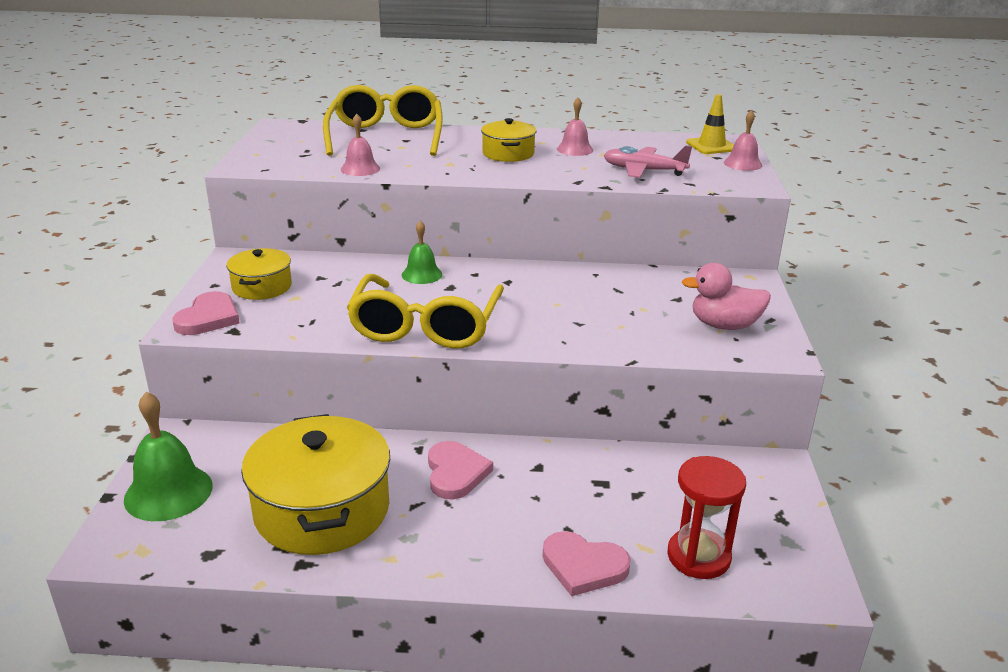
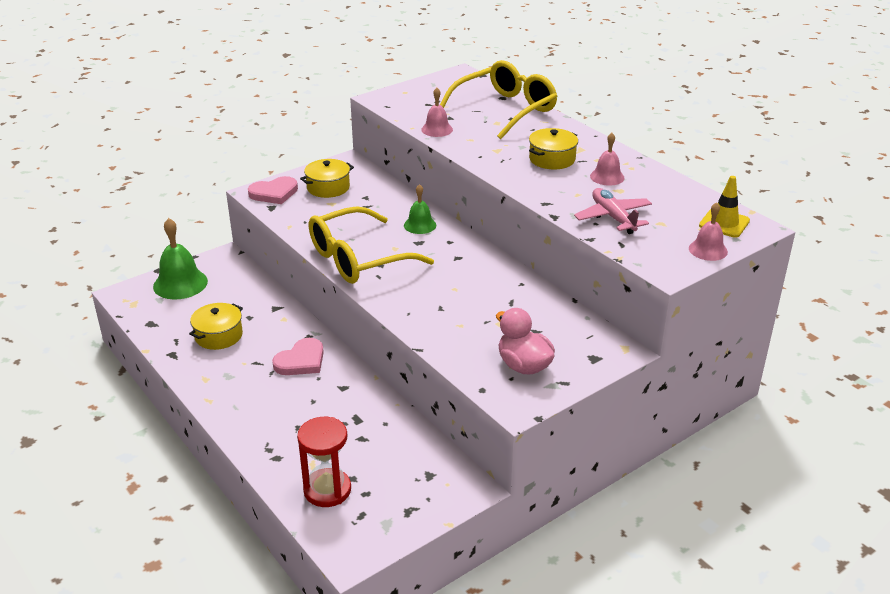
camera: 50 degrees right, 5 degrees up
yellow pot [241,414,390,555] -> yellow pot [189,303,243,350], size x0.53
pink heart [542,531,631,596] -> none

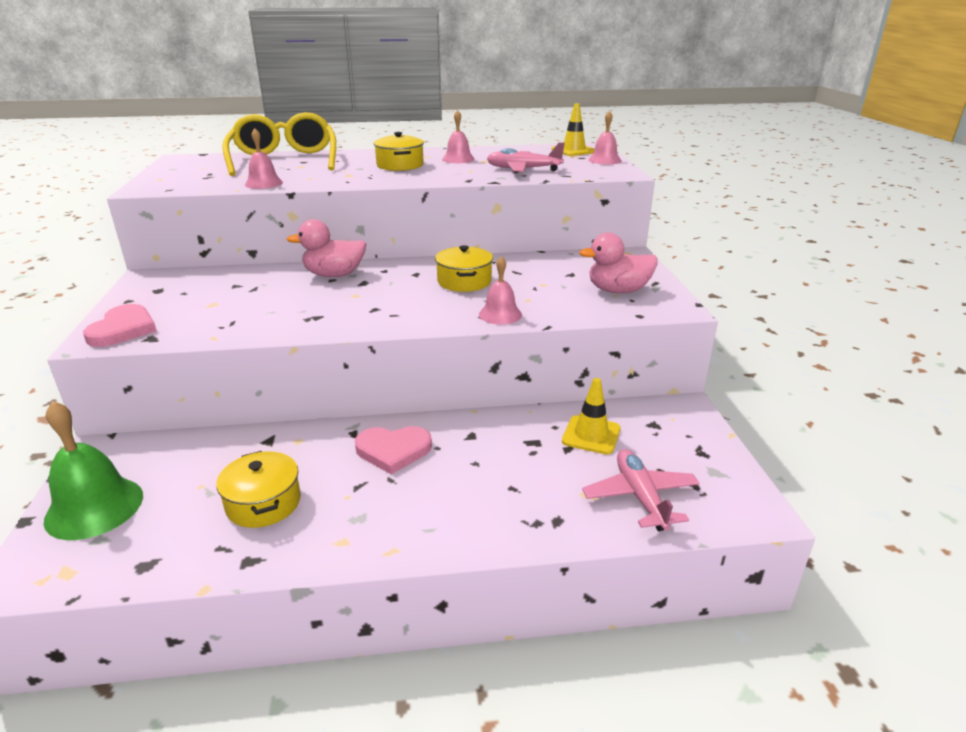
camera: 60 degrees left, 5 degrees down
pink heart [272,338,324,375] -> pink heart turned 105 degrees clockwise [355,426,432,474]
red hourglass [297,417,351,507] -> pink plane [582,449,700,531]
yellow pot [300,159,354,198] -> yellow pot moved to [435,245,493,292]
yellow glasses [309,206,434,284] -> none
green bell [404,184,436,234] -> pink duck [287,219,366,277]
none -> pink bell [479,256,522,324]
none -> yellow traffic cone [562,378,621,454]

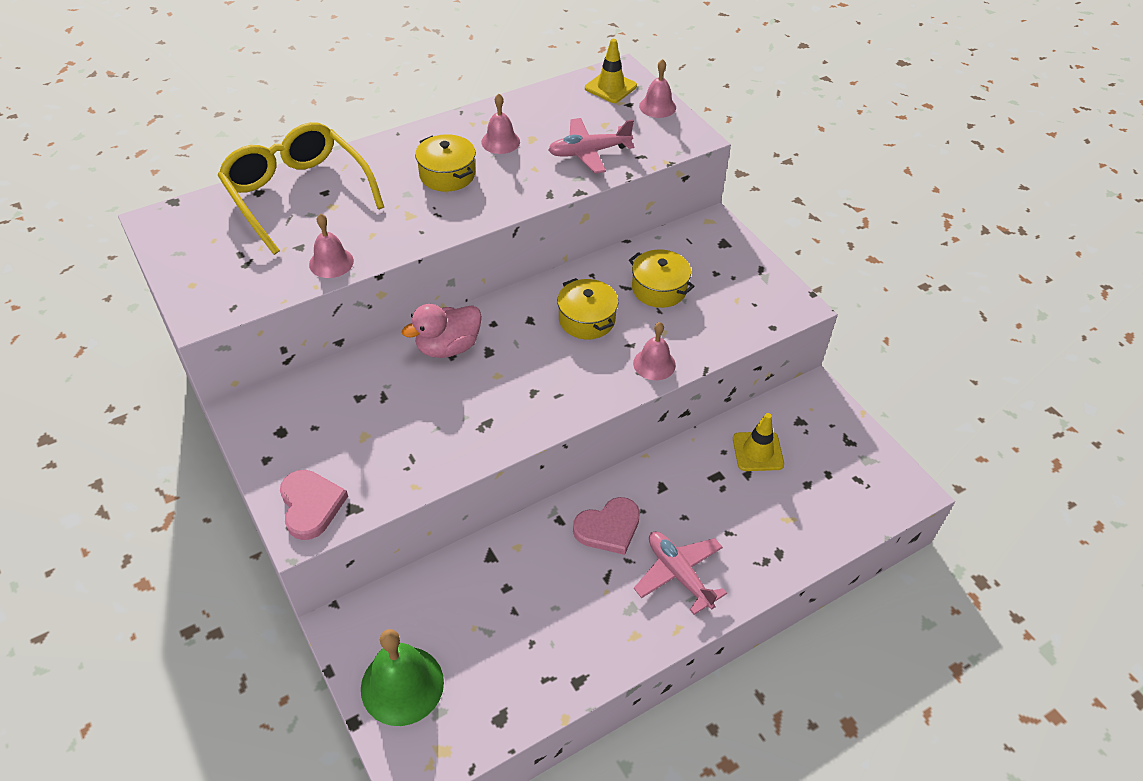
camera: 25 degrees left, 20 degrees up
yellow pot [216,451,301,528] -> yellow pot moved to [629,249,695,308]
pink duck [579,232,658,293] -> none
pink plane [582,449,700,531] -> pink plane moved to [634,532,727,615]

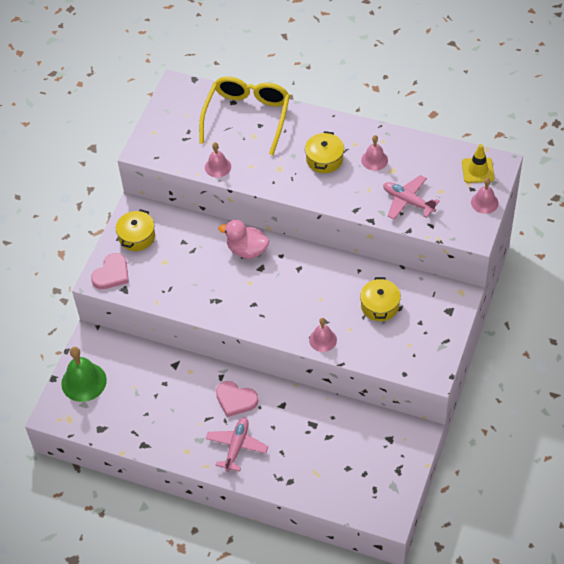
camera: 55 degrees right, 5 degrees up
yellow pot [557,278,618,339] -> yellow pot moved to [116,209,155,251]
yellow traffic cone [733,413,784,471] -> none

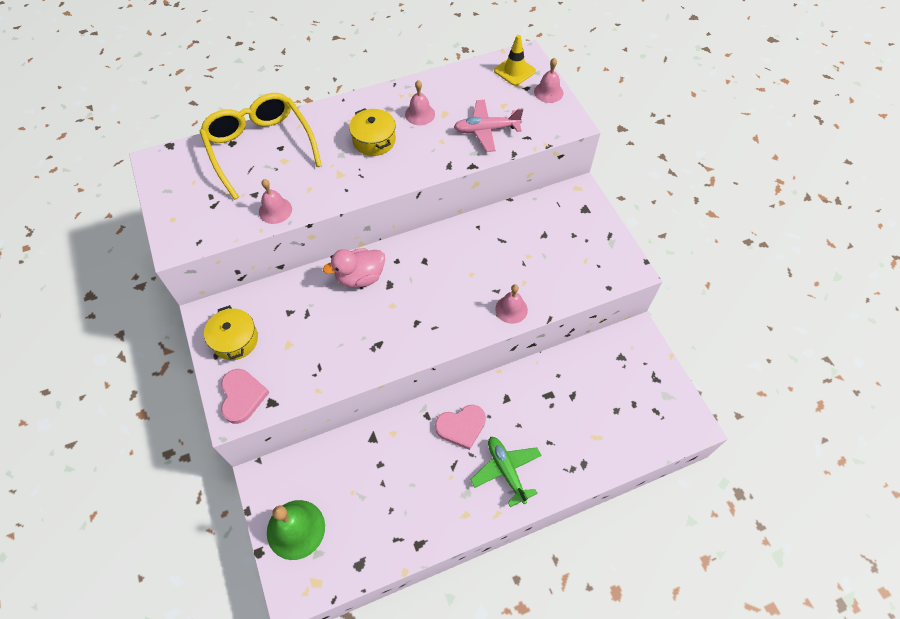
camera: 45 degrees left, 5 degrees up
pink plane [206,417,268,472] -> green plane [470,437,542,507]
yellow pot [360,277,401,321] -> none

